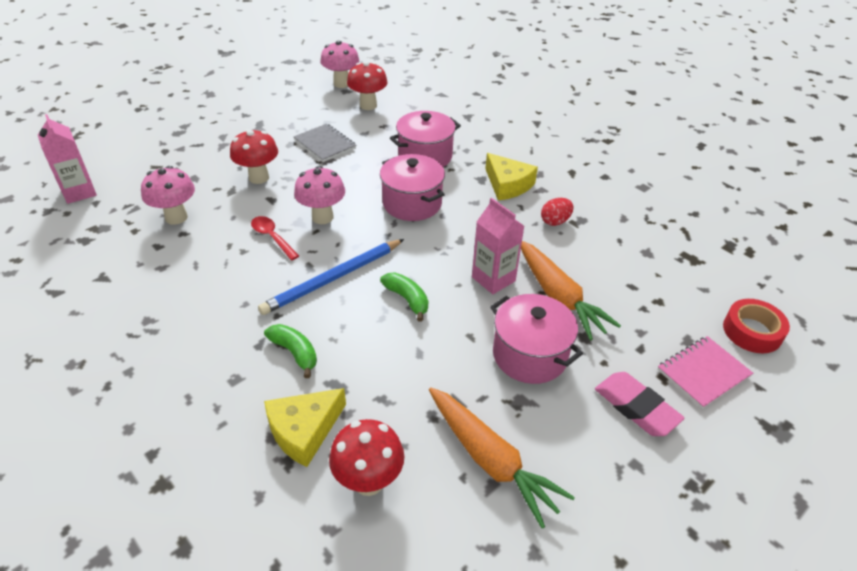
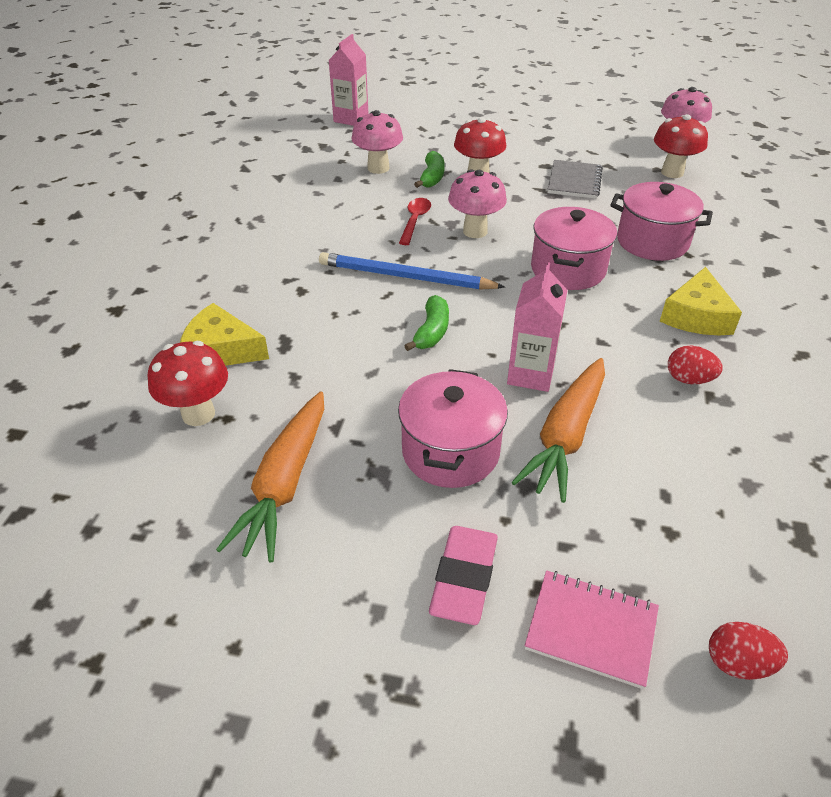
camera: 55 degrees right, 0 degrees up
green banana [264,324,317,378] -> green banana moved to [414,151,445,188]
red tape [723,299,790,353] -> red egg [709,622,788,680]

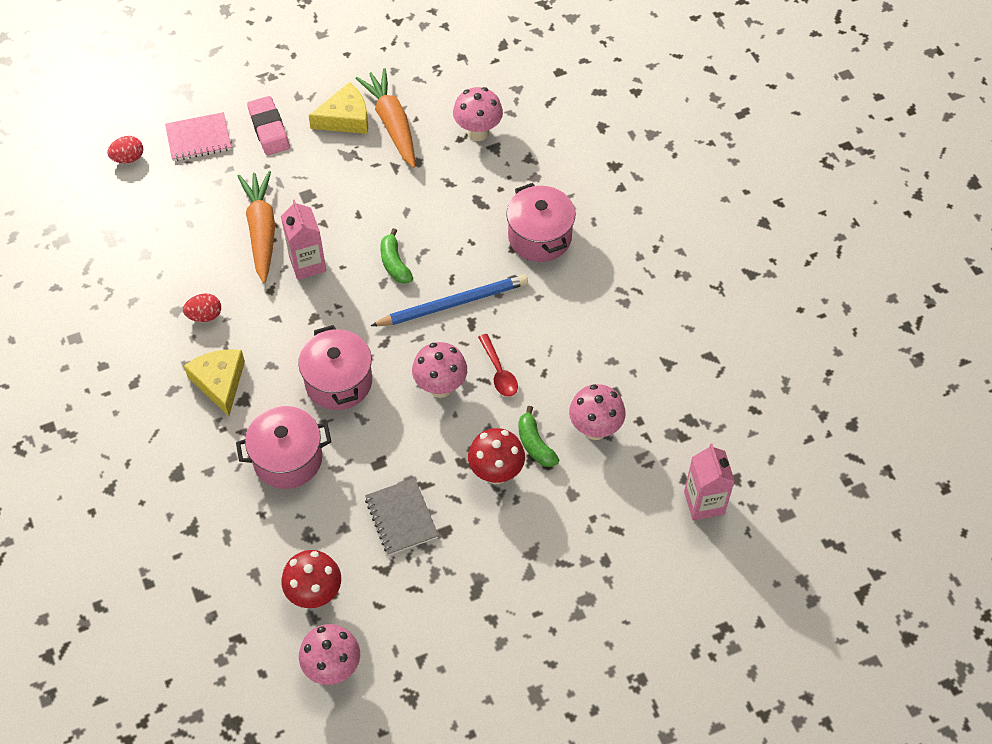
camera: 145 degrees right, 15 degrees up
red mushroom [147,341,228,426] -> pink mushroom [453,87,503,141]
yellow cheese [180,303,269,366] -> yellow cheese moved to [308,82,368,134]
pink pot [398,369,508,488] -> pink pot moved to [506,183,575,262]

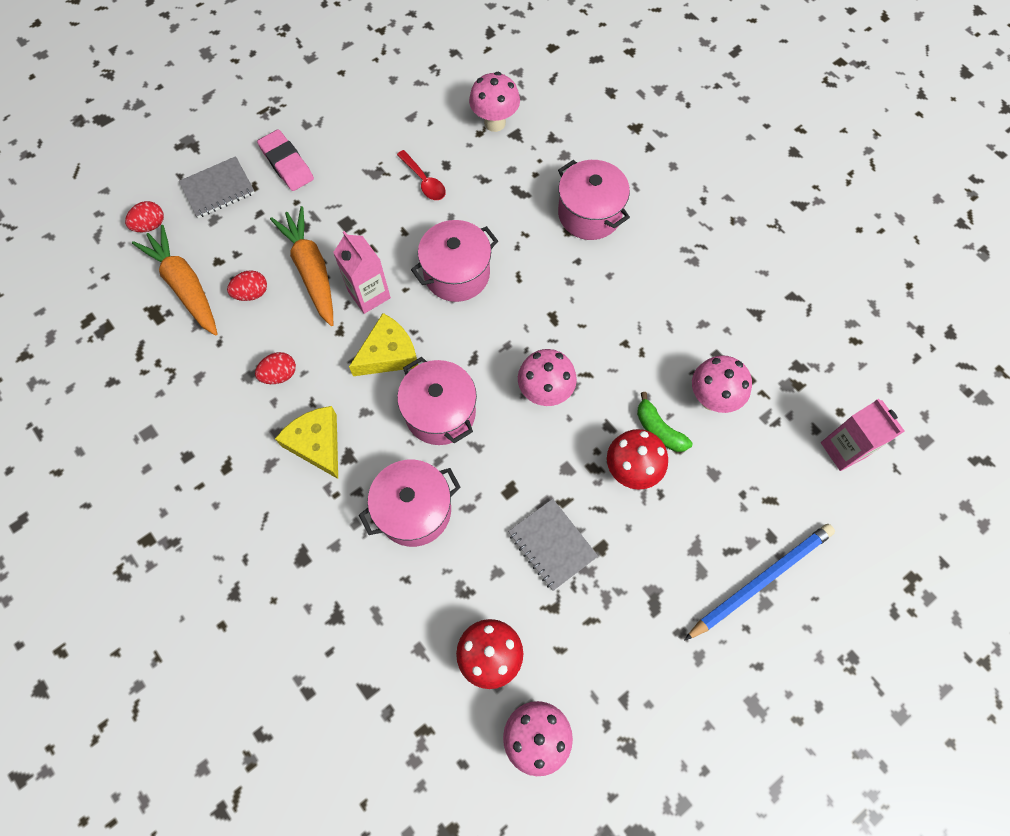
camera: 15 degrees left, 10 degrees up
pink notebook [165,112,231,161] -> grey notebook [179,156,255,218]
yellow cheese [308,82,368,134] -> yellow cheese moved to [349,313,418,376]
orange carrot [356,68,415,168] -> orange carrot moved to [132,225,217,336]
blue pencil [371,274,528,326] -> blue pencil moved to [684,524,835,641]
green banana [380,228,413,284] -> pink pot [411,220,498,302]
red spoon [478,334,518,397] -> red spoon moved to [397,150,446,200]
none -> red egg [227,270,267,301]

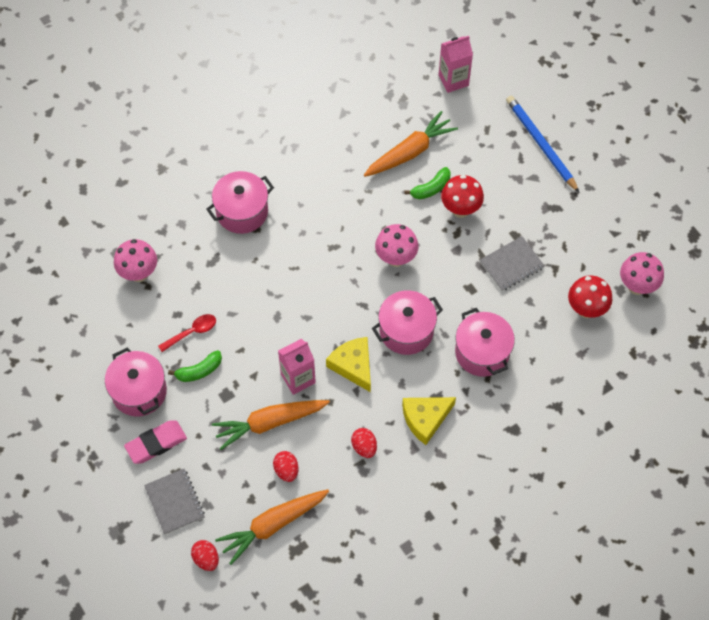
camera: 85 degrees left, 5 degrees down
pink pot [411,220,498,302] -> pink pot moved to [105,347,167,416]
pink mushroom [692,355,752,413] -> orange carrot [364,111,458,177]
none -> green banana [168,350,222,382]

